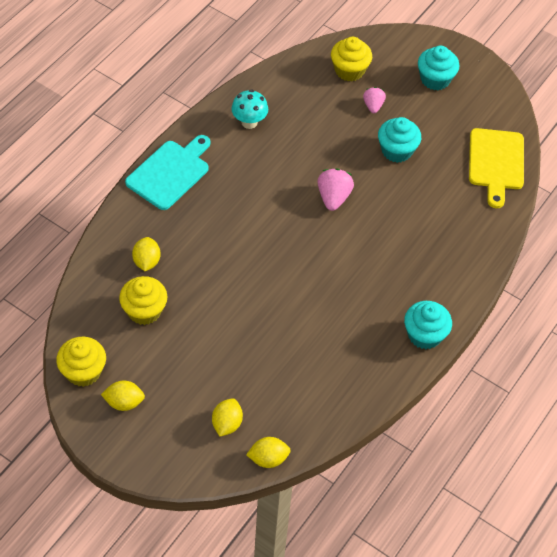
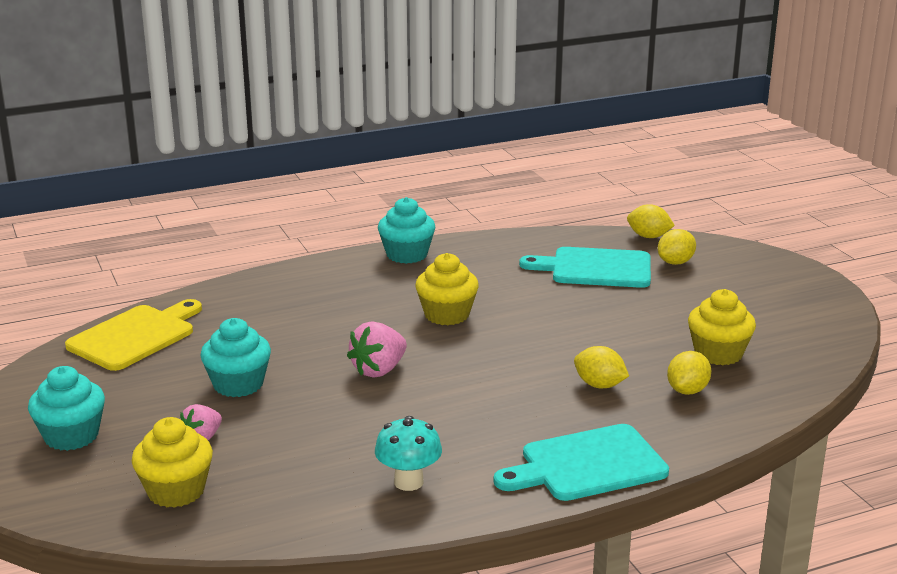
camera: 145 degrees left, 30 degrees down
yellow cupcake [56,337,106,387] -> yellow cupcake moved to [415,253,479,325]
yellow lemon [101,380,145,411] -> yellow lemon moved to [574,346,629,388]
none -> turquoise cutting board [519,247,651,288]

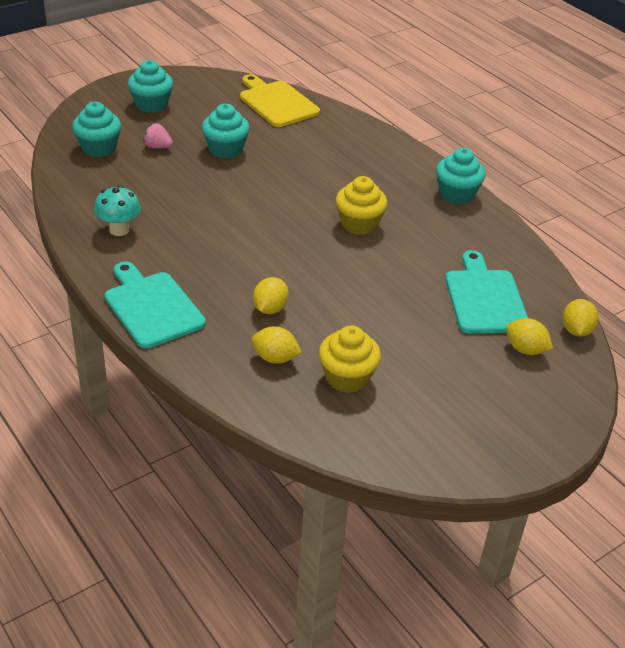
camera: 75 degrees right, 15 degrees up
yellow cutting board [65,299,202,371] -> yellow cutting board turned 150 degrees counterclockwise [240,74,320,127]
yellow cupcake [132,417,213,508] -> turquoise cupcake [72,102,121,157]
pink strawberry [347,321,407,378] -> none

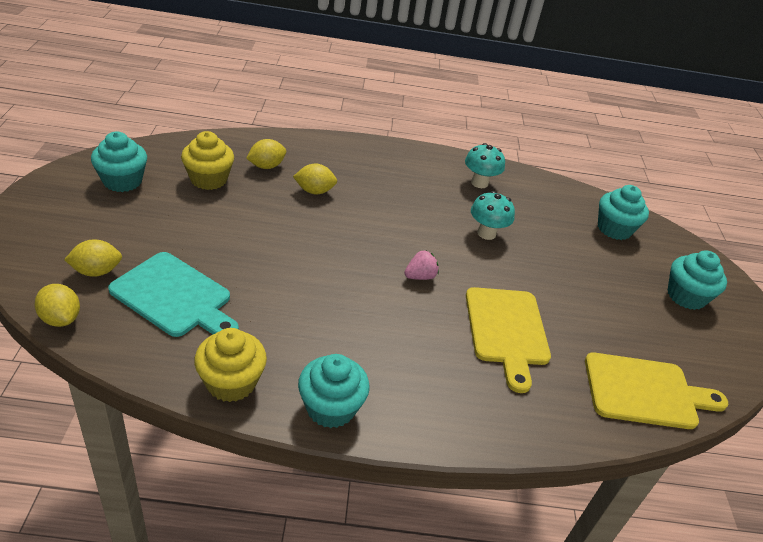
camera: 125 degrees right, 0 degrees up
turquoise cutting board [105,261,206,349] -> none
pink strawberry [143,123,173,148] -> pink strawberry moved to [404,250,439,280]
turquoise cupcake [202,104,250,158] -> turquoise cupcake moved to [91,131,147,192]
yellow lemon [253,277,289,314] -> yellow lemon turned 60 degrees counterclockwise [293,164,337,194]
yellow cupcake [336,176,388,235] -> yellow cupcake moved to [194,328,267,402]
none -> yellow cutting board [466,287,551,393]
none -> turquoise mushroom [471,191,515,240]

